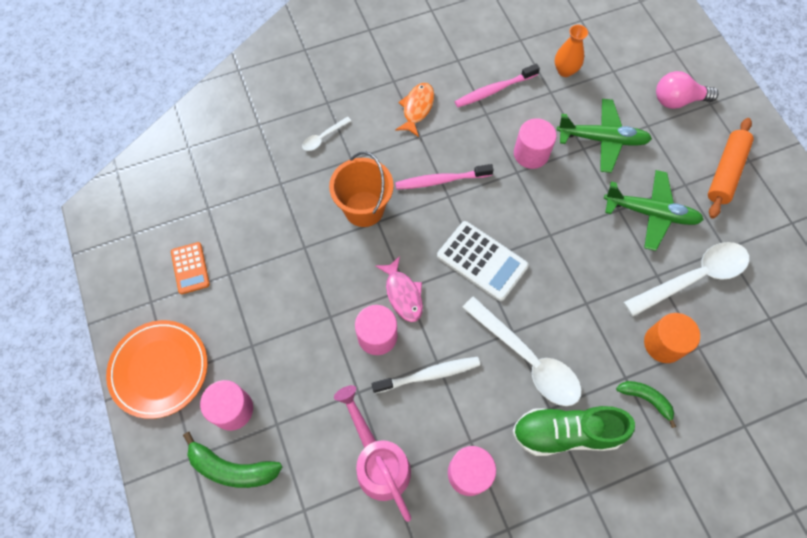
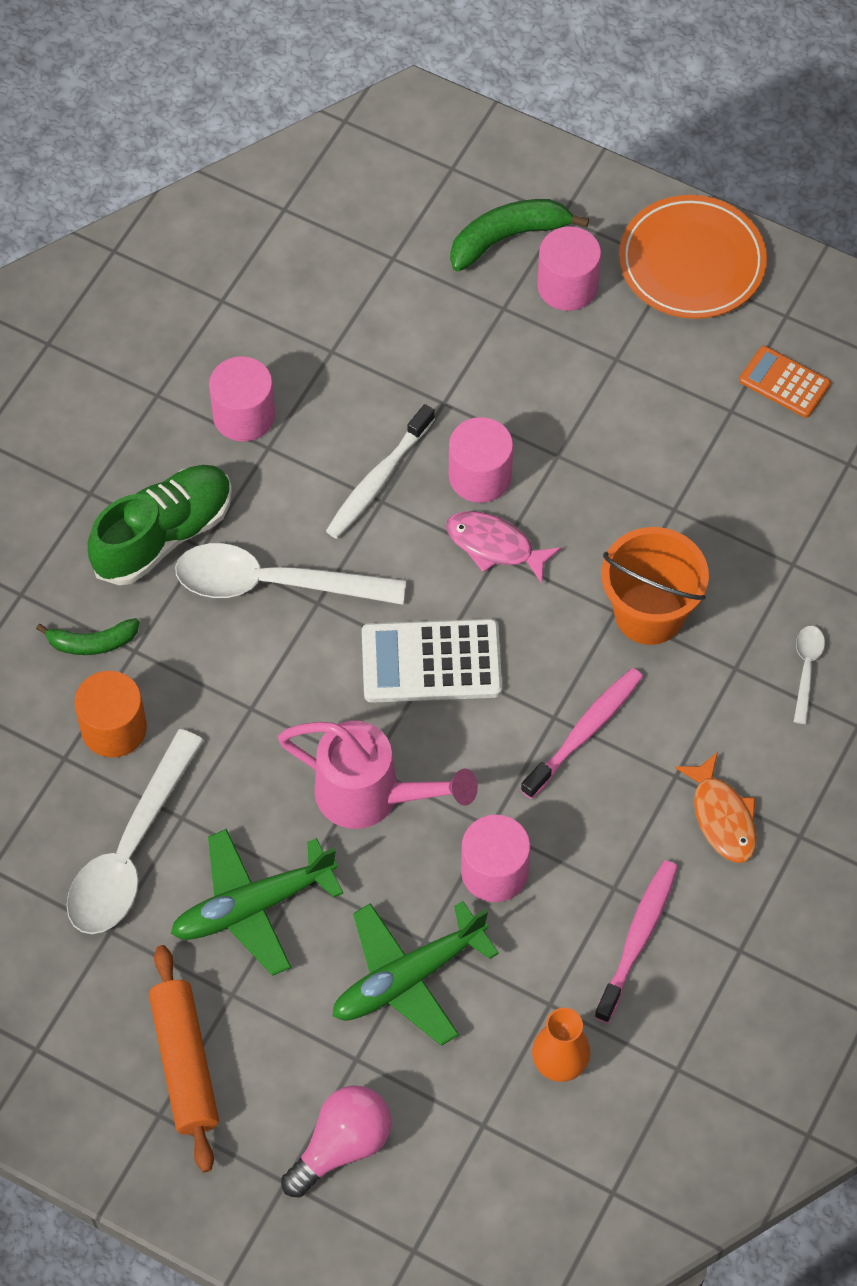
camera: 140 degrees right, 5 degrees down
pink watering can [334,385,411,522] -> pink watering can moved to [278,721,478,829]

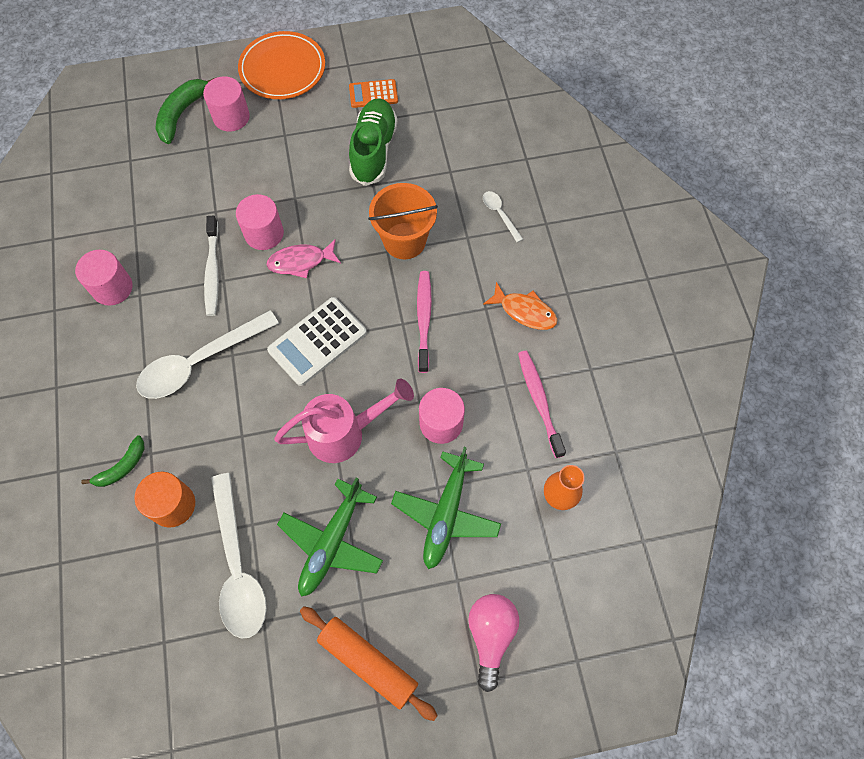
camera: 40 degrees left, 5 degrees up
green shoe [88,465,232,585] -> green shoe moved to [349,98,398,186]

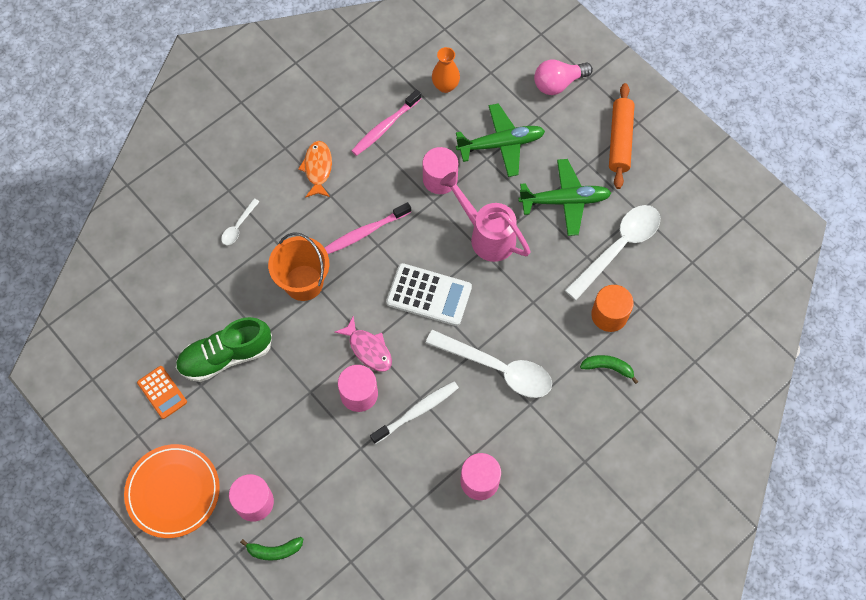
camera: 120 degrees left, 0 degrees up
green banana [155,78,214,144] -> green banana [240,537,303,561], size x0.65

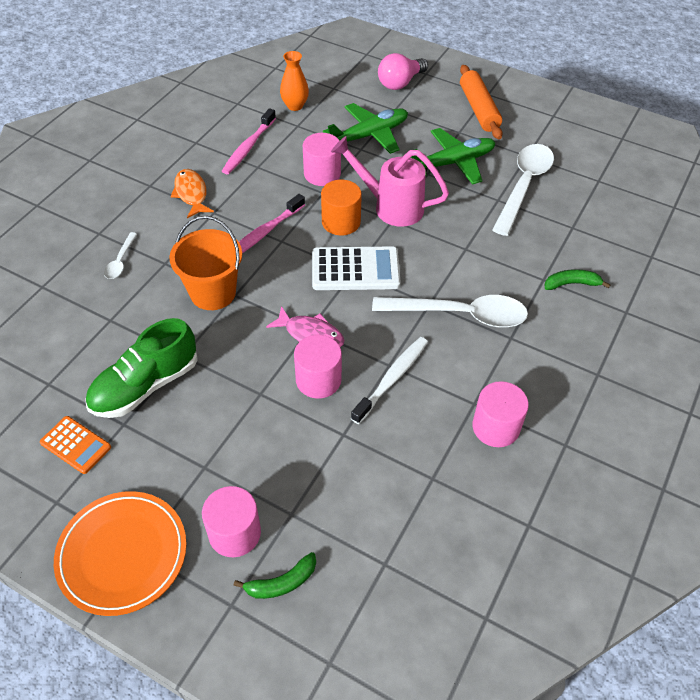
camera: 20 degrees left, 15 degrees down
orange cylinder [591,285,634,332] -> orange cylinder moved to [321,180,362,235]

